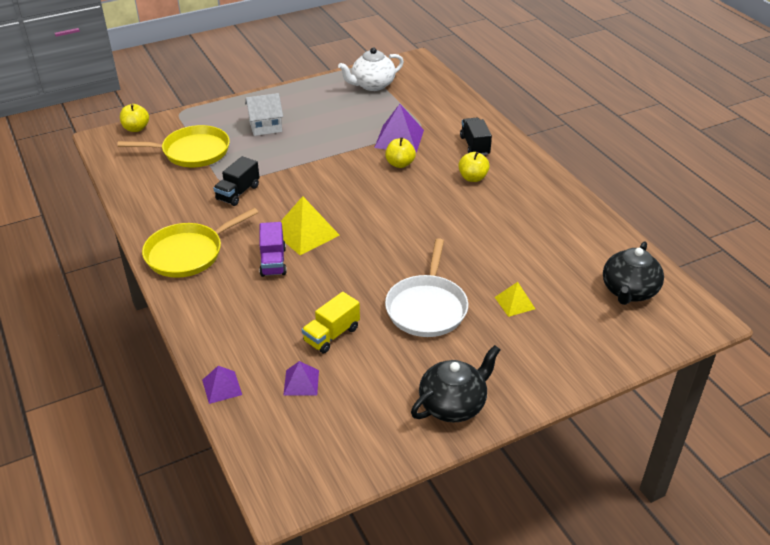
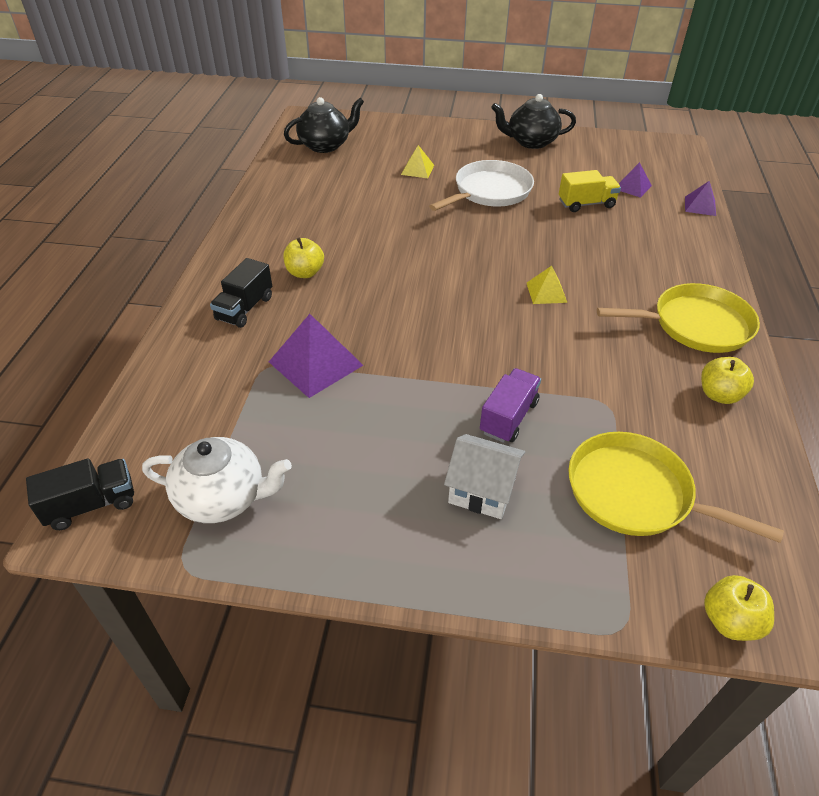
camera: 145 degrees left, 5 degrees up
black truck [213,156,260,206] -> black truck moved to [26,458,134,530]
purple truck [259,222,287,277] -> purple truck moved to [480,368,541,443]
yellow pyramid [280,196,339,255] -> yellow pyramid [527,266,568,304], size x0.57
yellow apple [385,137,416,168] -> yellow apple moved to [701,357,754,404]

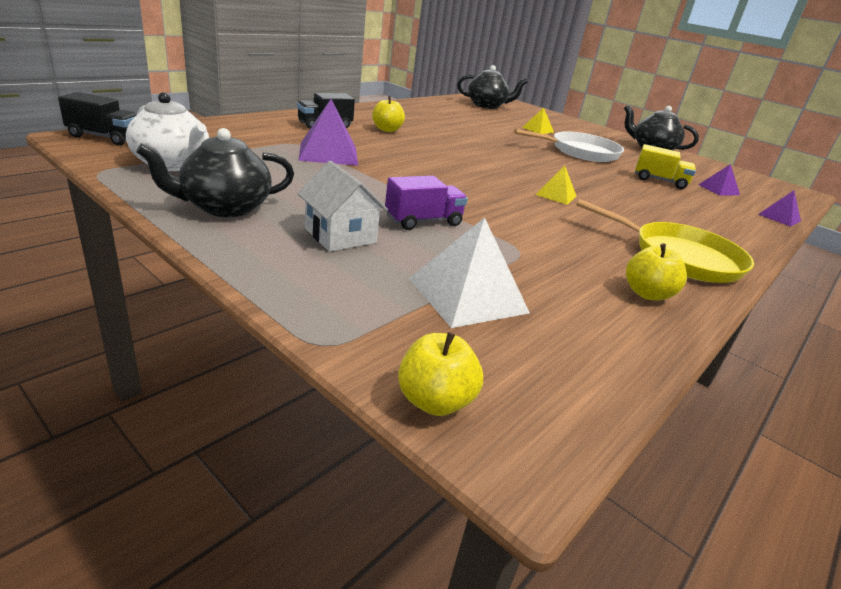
camera: 30 degrees right, 15 degrees down
yellow pan [568,432,784,543] -> white pyramid [409,217,530,328]
none -> black teapot [136,128,294,217]

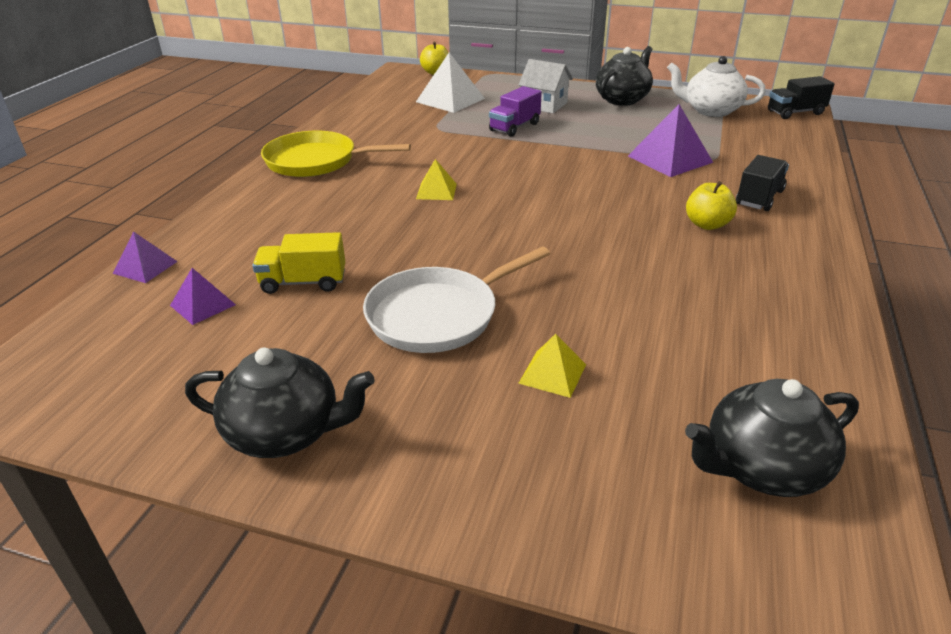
camera: 160 degrees right, 5 degrees up
yellow apple [626,243,687,300] -> none

